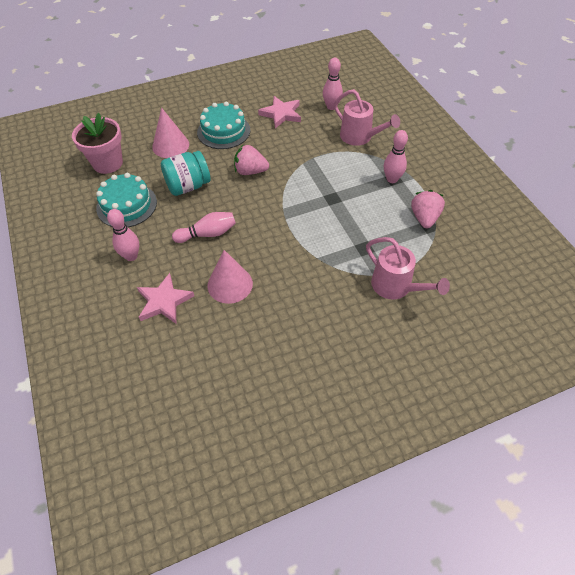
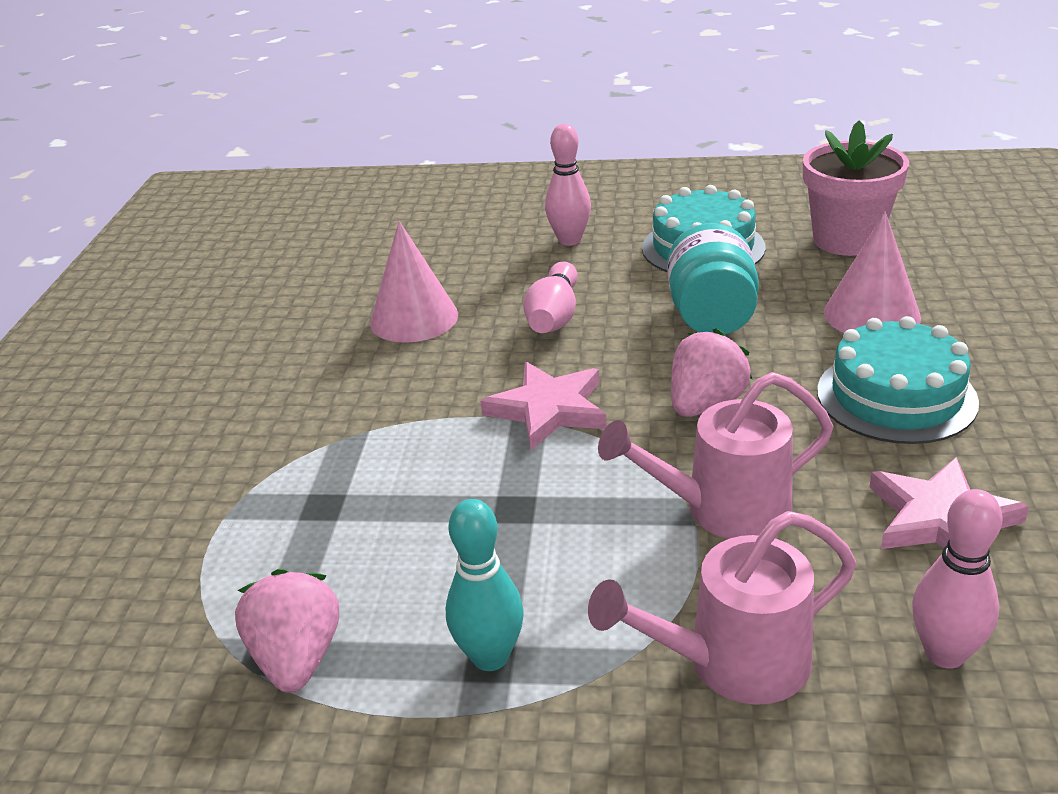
camera: 120 degrees right, 20 degrees down
pink star [137,273,194,324] -> pink star moved to [481,362,607,450]
pink watering can [366,237,450,299] -> pink watering can moved to [598,372,833,539]
pink bowling pin [384,130,408,183] -> turquoise bowling pin [446,499,524,671]
pink strawberry [411,190,445,228] -> pink strawberry turned 135 degrees counterclockwise [235,569,339,693]

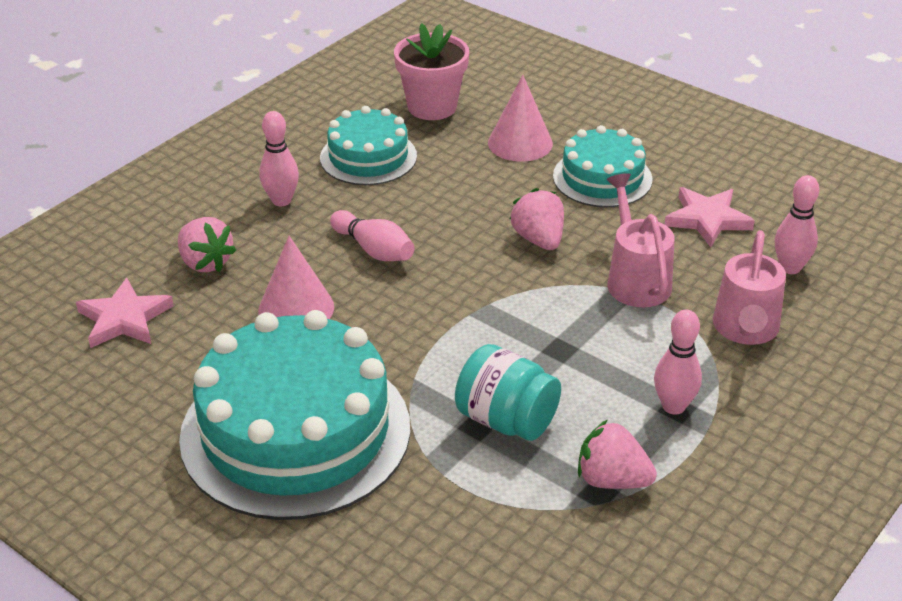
camera: 60 degrees left, 5 degrees up
turquoise bowling pin [446,499,524,671] -> pink bowling pin [654,310,702,415]
pink star [481,362,607,450] -> pink star moved to [76,278,174,348]
pink watering can [598,372,833,539] -> pink watering can turned 150 degrees clockwise [607,173,675,307]
turquoise jar [667,223,759,334] -> turquoise jar moved to [455,344,561,441]
none -> pink strawberry [178,217,236,272]
none -> turquoise cake [179,310,410,520]

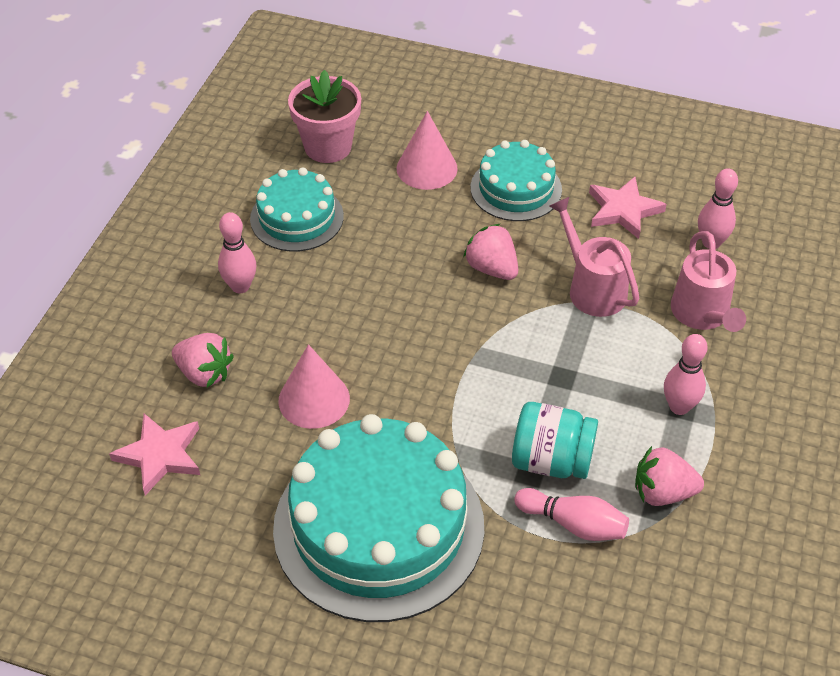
camera: 20 degrees left, 10 degrees up
pink bowling pin [330,210,415,261] -> pink bowling pin moved to [514,488,629,541]

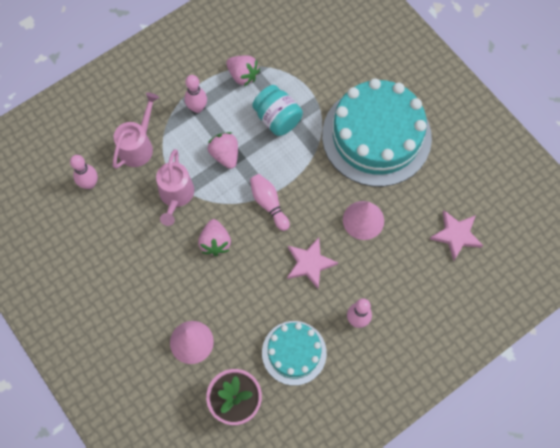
camera: 145 degrees left, 20 degrees up
pink strawberry [172,333,234,387] -> pink strawberry moved to [207,132,238,169]
turquoise cake [471,140,562,221] -> none
pink bowling pin [514,488,629,541] -> pink bowling pin moved to [250,174,290,231]
pink star [589,177,667,239] -> pink star moved to [287,237,338,289]

